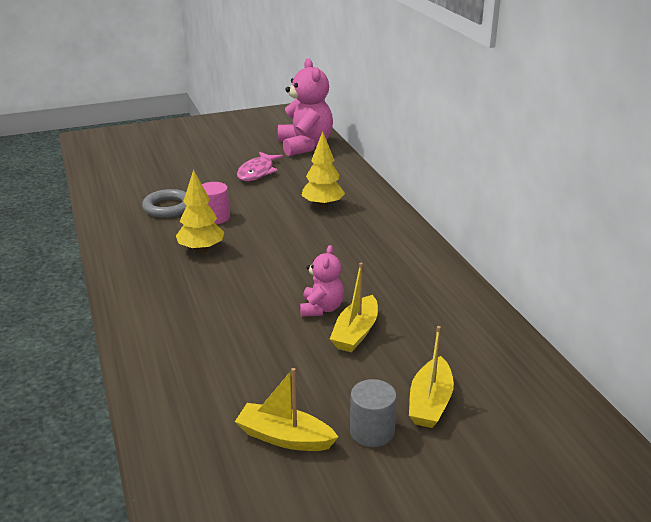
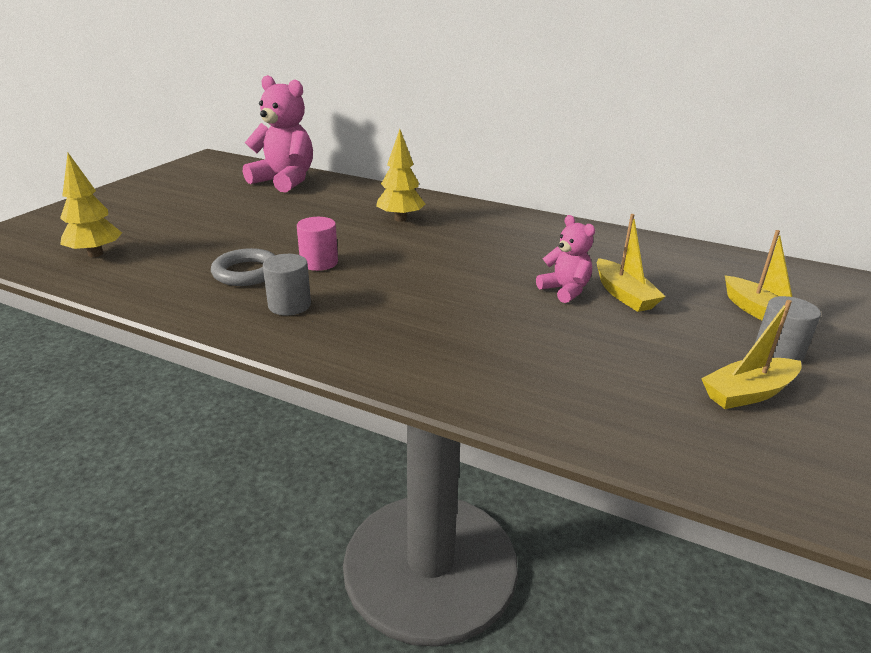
camera: 45 degrees left, 0 degrees up
yellow tree [176,169,224,253] -> yellow tree moved to [60,153,122,257]
pink fish [237,152,283,181] -> none
none -> grey cylinder [263,254,311,315]

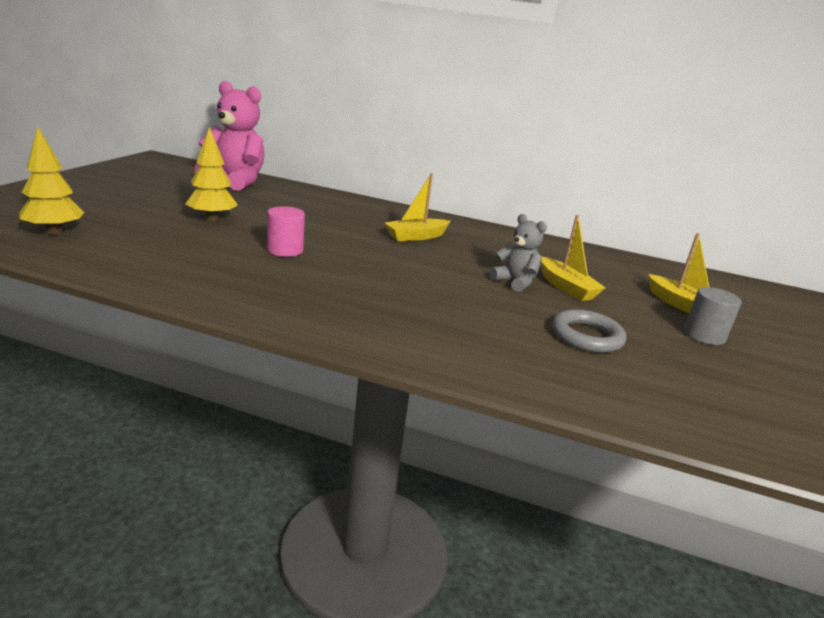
camera: 10 degrees left, 5 degrees down
grey ring [211,248,275,286] -> grey ring moved to [552,309,626,353]
grey cylinder [263,254,311,315] -> none
yellow tree [376,129,425,222] -> yellow tree moved to [185,127,238,221]
pink teddy bear [536,215,595,303] -> grey teddy bear [490,214,547,292]
yellow boat [701,300,802,409] -> yellow boat moved to [385,173,450,241]

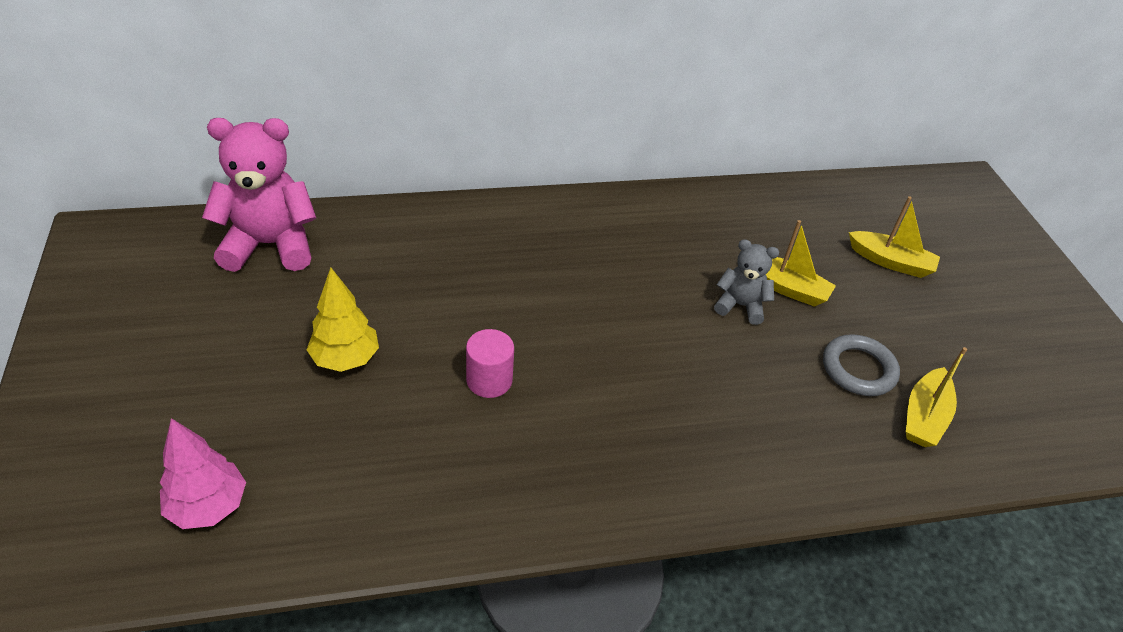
camera: 30 degrees left, 20 degrees up
yellow tree [19,127,85,235] -> pink tree [160,418,246,529]
yellow boat [385,173,450,241] -> yellow boat moved to [906,347,967,447]
grey cylinder [684,287,742,345] -> none

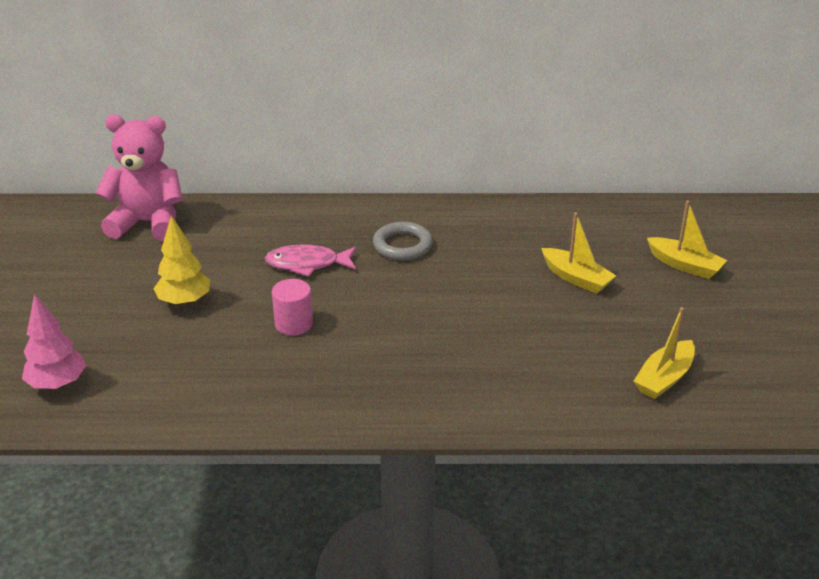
camera: 15 degrees right, 10 degrees down
grey teddy bear [714,239,779,325] -> none
grey ring [823,334,900,396] -> grey ring moved to [373,222,433,260]
none -> pink fish [265,244,356,276]

